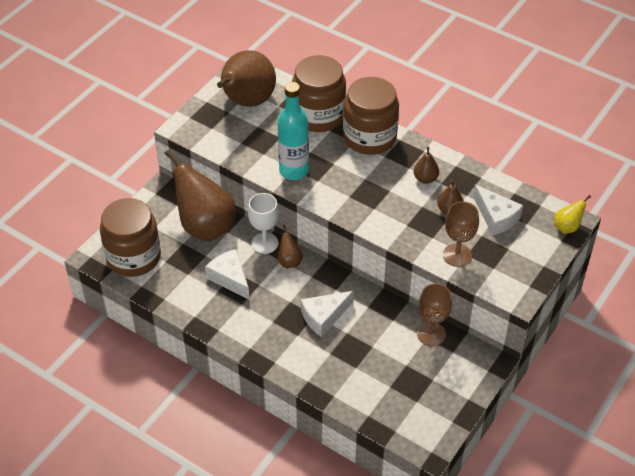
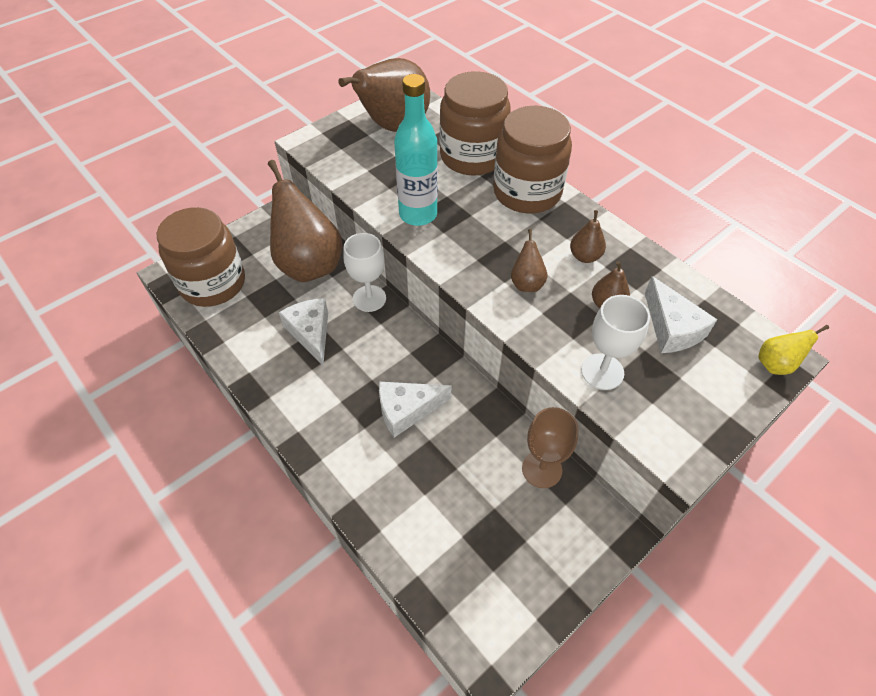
camera: 15 degrees right, 5 degrees up
brown pear [277,224,303,268] -> brown pear moved to [511,229,547,292]
brown goblet [443,201,479,267] -> white goblet [581,295,650,390]

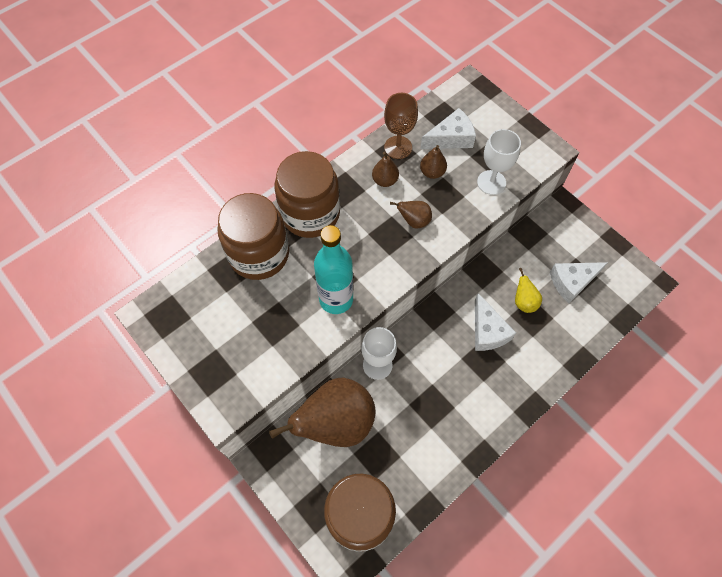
camera: 90 degrees left, 10 degrees up
white cheese [279,298,328,365] -> white cheese moved to [550,262,608,303]
brown pear [338,58,430,132] -> none
brown goblet [522,407,579,488] -> brown goblet moved to [384,93,418,159]
yellow pear [758,325,829,375] -> yellow pear moved to [515,268,542,313]

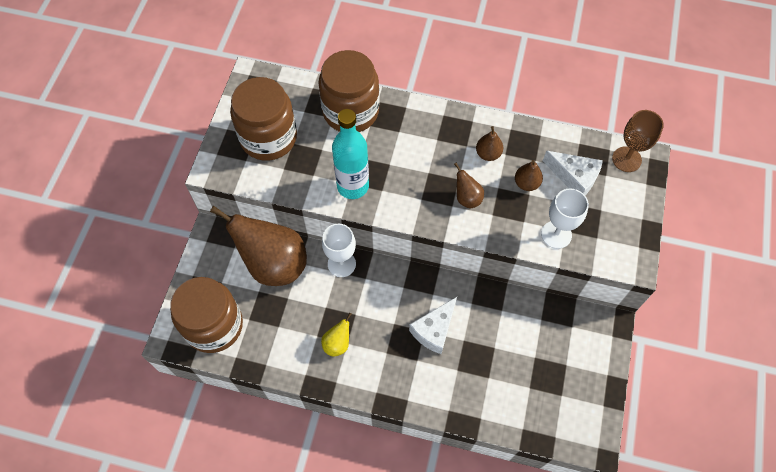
camera: 55 degrees right, 0 degrees up
brown jar [275,151,340,238] -> brown jar moved to [230,77,297,161]
brown goblet [384,93,418,159] -> brown goblet moved to [612,110,664,172]
yellow pear [515,268,542,313] -> yellow pear moved to [321,312,352,357]
white cheese [550,262,608,303] -> none

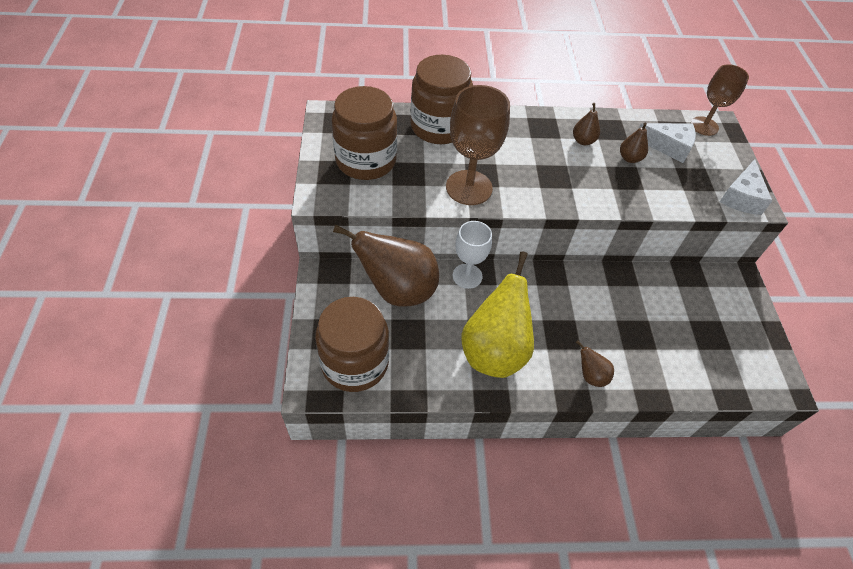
camera: 20 degrees left, 10 degrees down
yellow pear [321,312,352,357] -> yellow pear [461,251,534,378], size x2.30
turquoise bottle [332,109,369,199] -> brown goblet [446,85,510,205]
white cheese [409,297,457,354] -> white cheese moved to [720,159,772,215]
brown pear [454,163,484,208] -> brown pear moved to [576,340,614,387]
white goblet [541,188,589,249] -> none

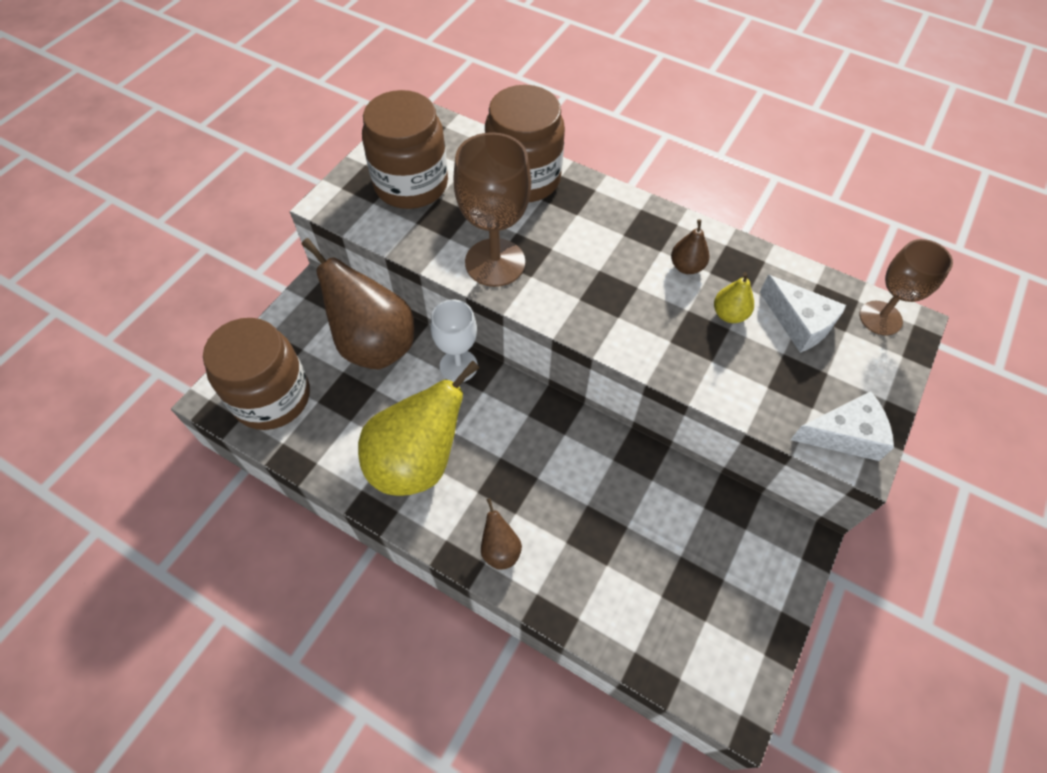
camera: 35 degrees right, 5 degrees up
brown pear [620,122,648,163] -> yellow pear [714,272,754,323]
white cheese [720,159,772,215] -> white cheese turned 150 degrees counterclockwise [791,391,894,461]

